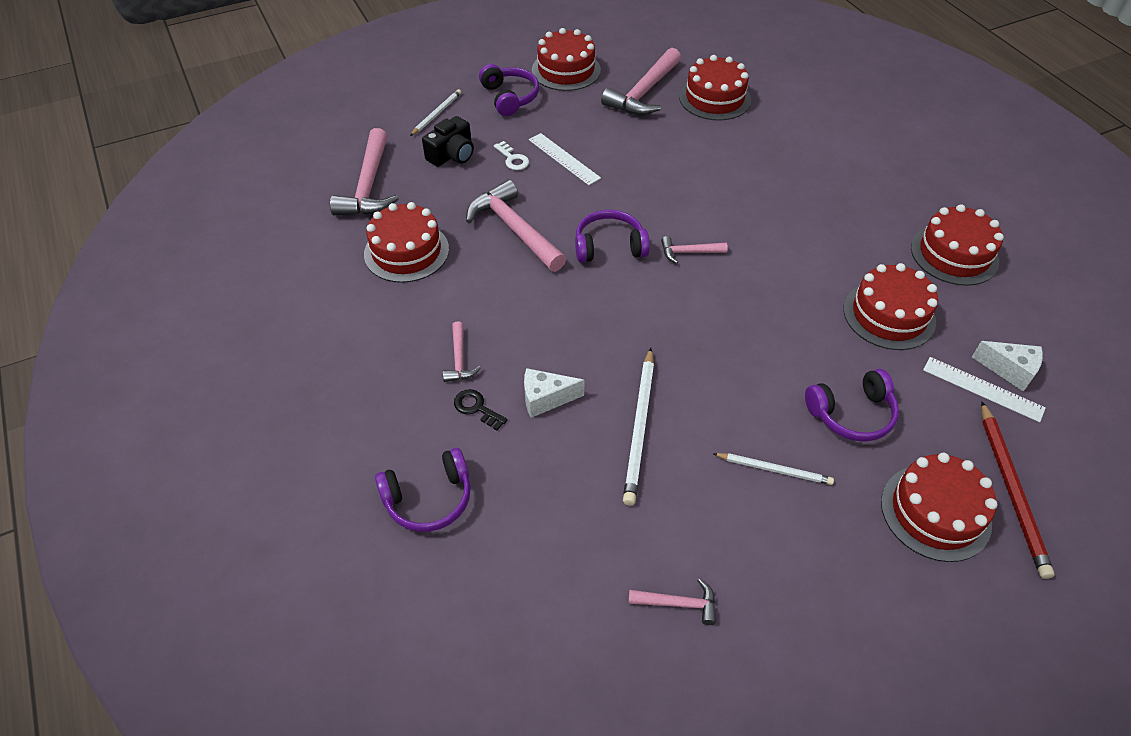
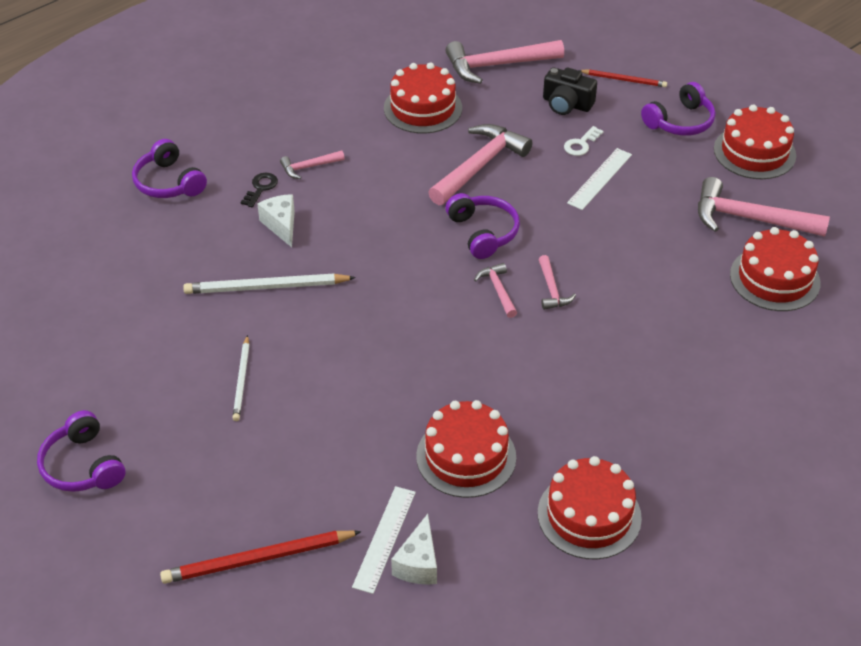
camera: 75 degrees right, 5 degrees down
white pencil [410,89,461,136] -> red pencil [578,69,667,87]
pink hammer [628,579,716,625] -> pink hammer moved to [538,255,576,310]
purple headphones [805,369,899,442] -> purple headphones moved to [37,410,125,492]
red cake [881,453,998,562] -> none

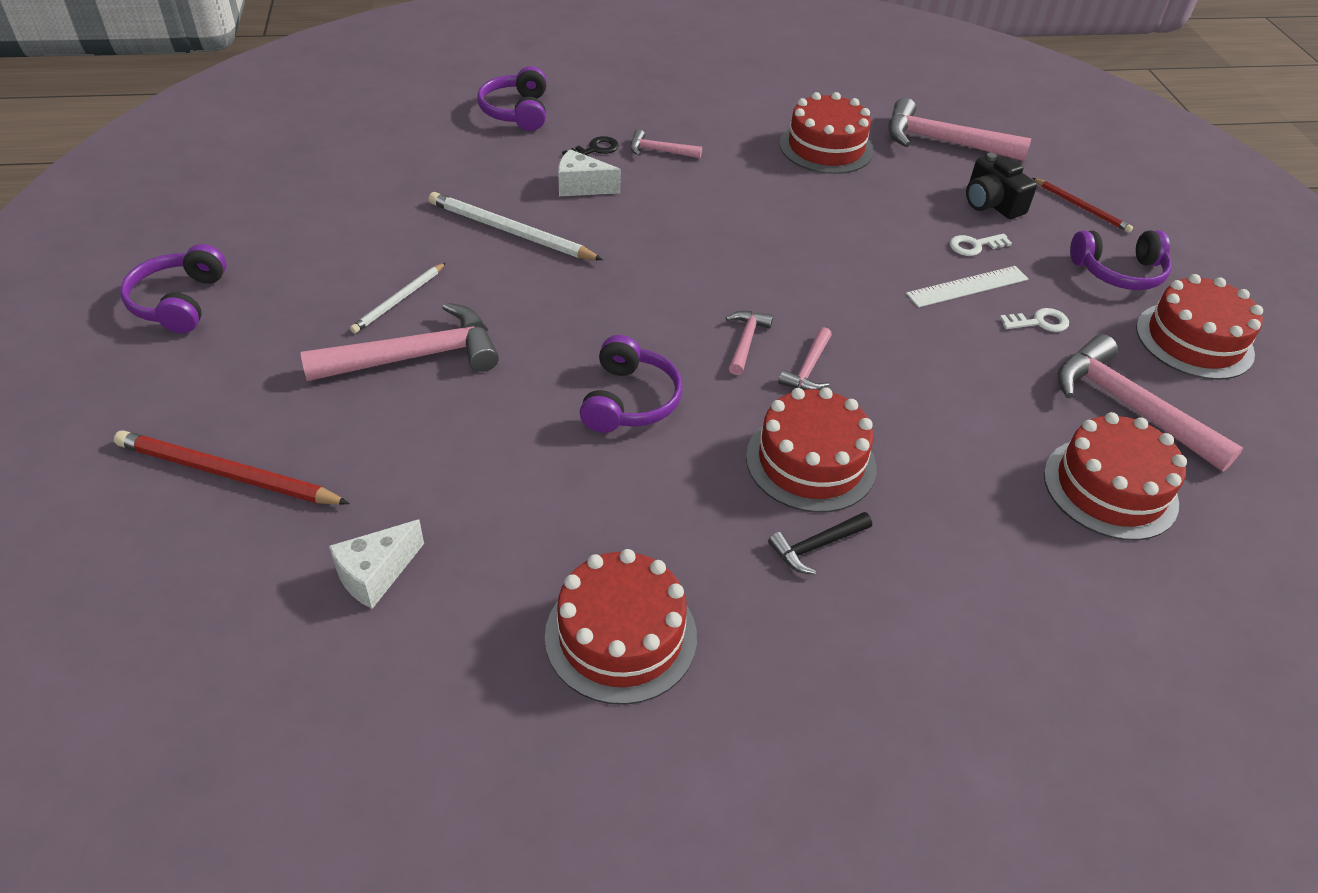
camera: 30 degrees right, 0 degrees up
white cheese [257,194,295,247] -> white cheese turned 90 degrees counterclockwise [558,149,621,196]
white ruler [352,486,416,594] -> none
red cake [416,400,516,498] -> red cake moved to [746,387,876,513]
pink hammer [428,124,533,205] -> pink hammer moved to [300,302,499,381]
purple headphones [445,193,520,259] -> purple headphones moved to [579,335,683,433]
none -> black hammer [768,512,872,574]
none -> white key [999,308,1069,332]

